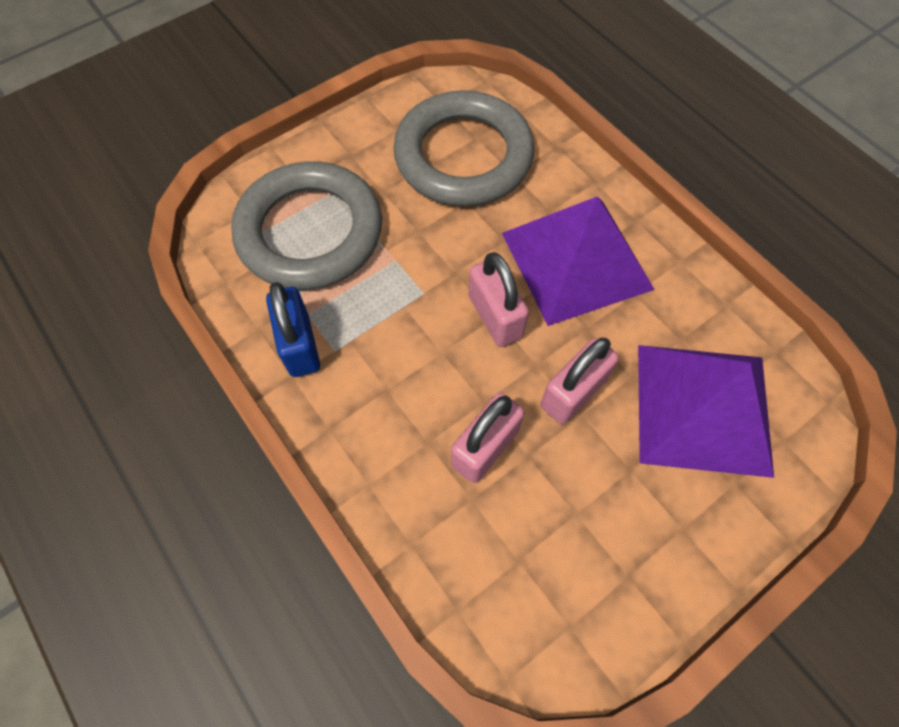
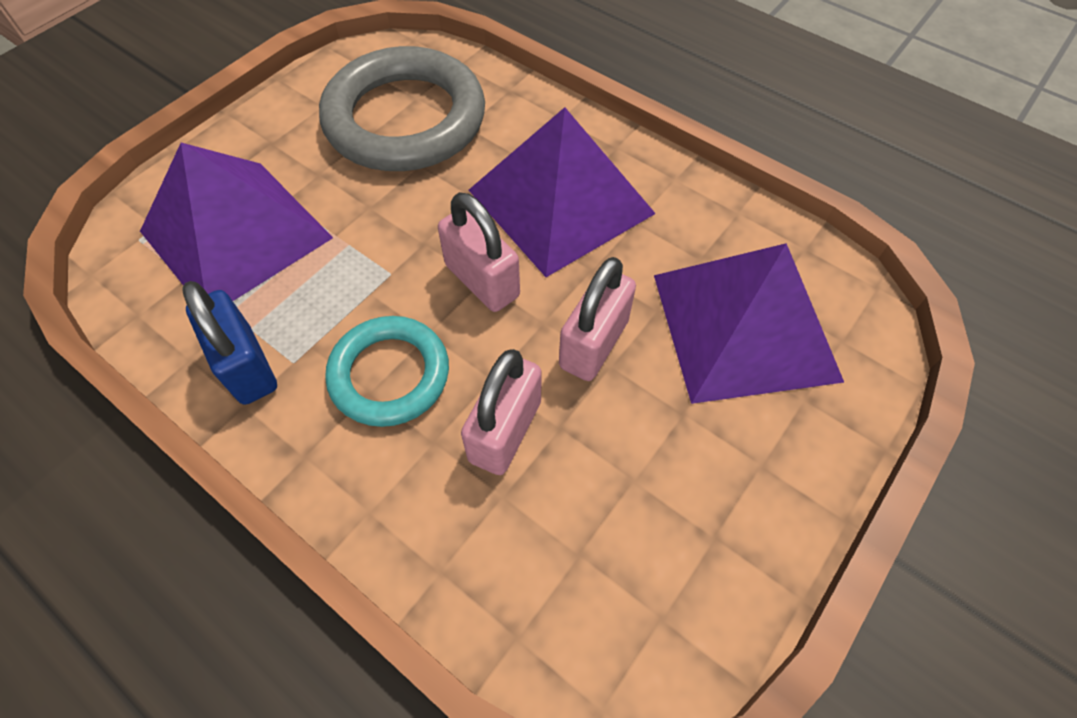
camera: 15 degrees left, 5 degrees down
grey ring [231,161,382,290] -> purple pyramid [140,143,333,301]
none -> turquoise ring [325,316,449,427]

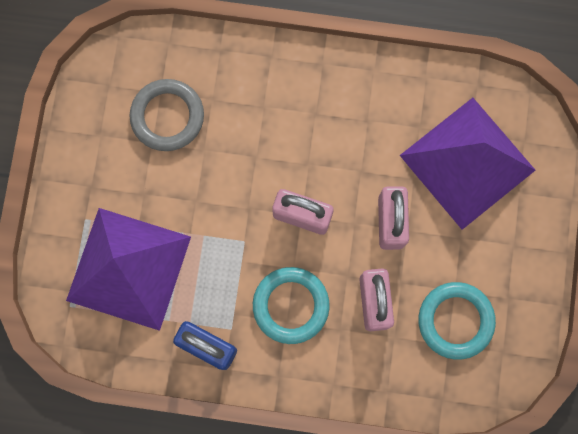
camera: 30 degrees left, 20 degrees up
grey ring [319,46,485,171] -> grey ring [130,79,204,151], size x0.59
purple pyramid [469,107,656,277] -> none
none -> turquoise ring [418,282,496,360]

